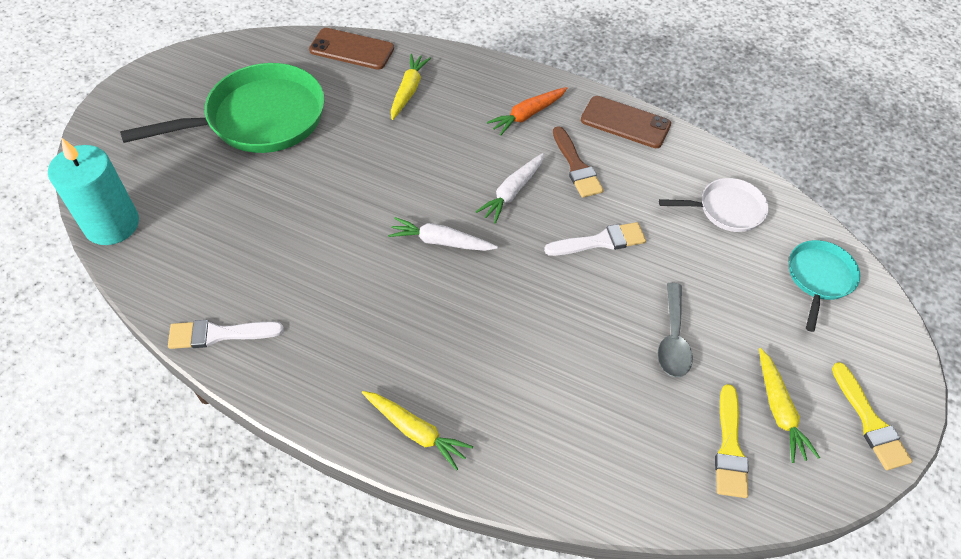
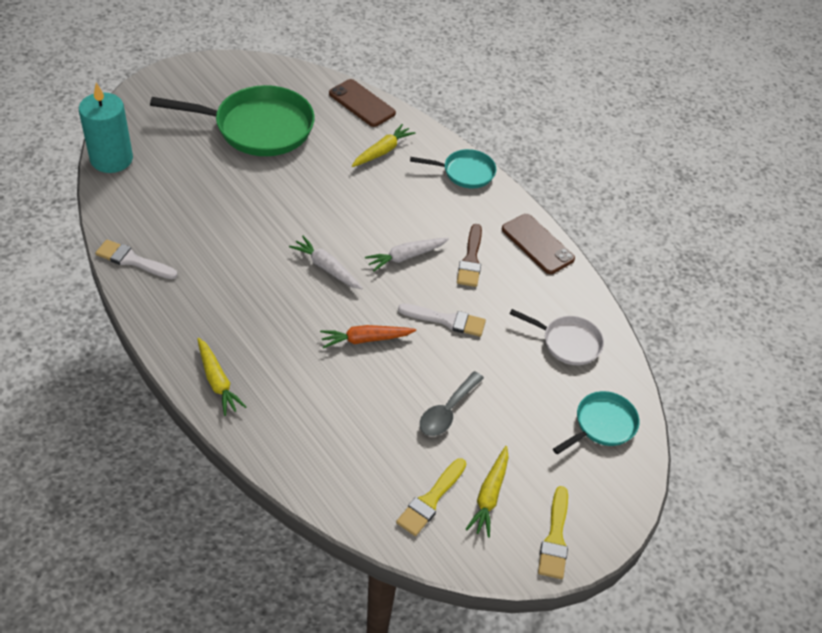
camera: 25 degrees right, 5 degrees down
orange carrot [487,87,567,136] -> orange carrot moved to [320,325,416,348]
none -> turquoise pan [410,149,497,188]

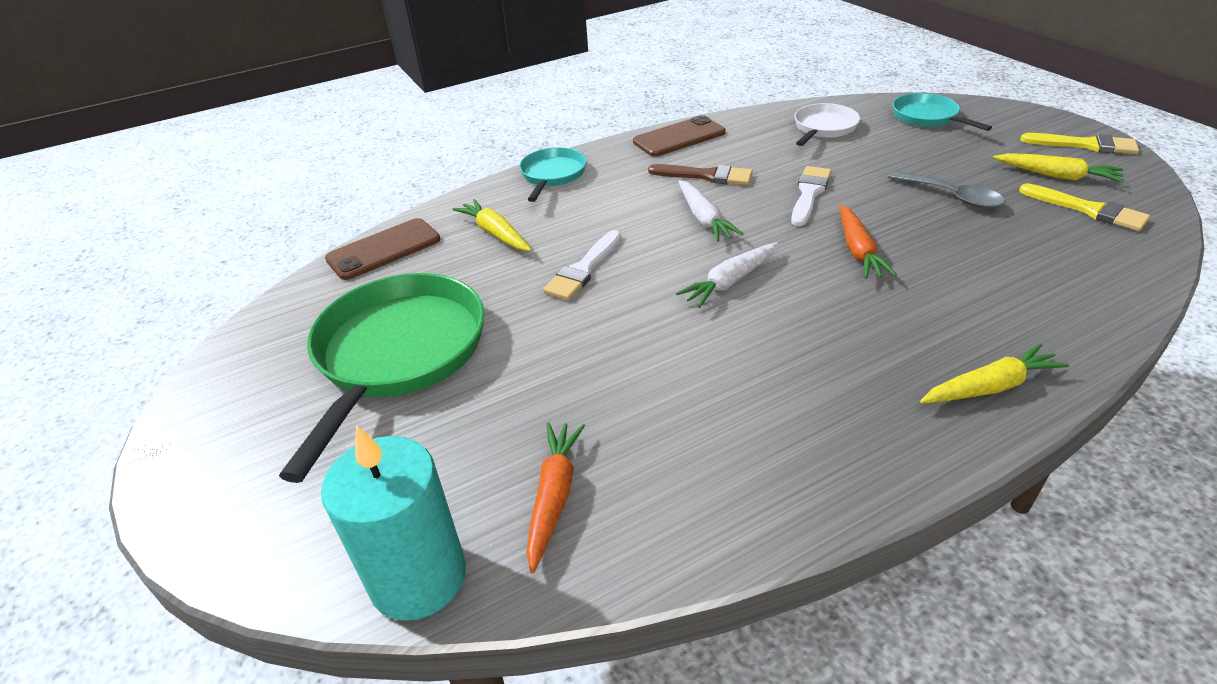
camera: 75 degrees left, 10 degrees down
white brush [95,240,178,279] -> white brush moved to [543,230,621,300]
none -> orange carrot [526,422,585,573]

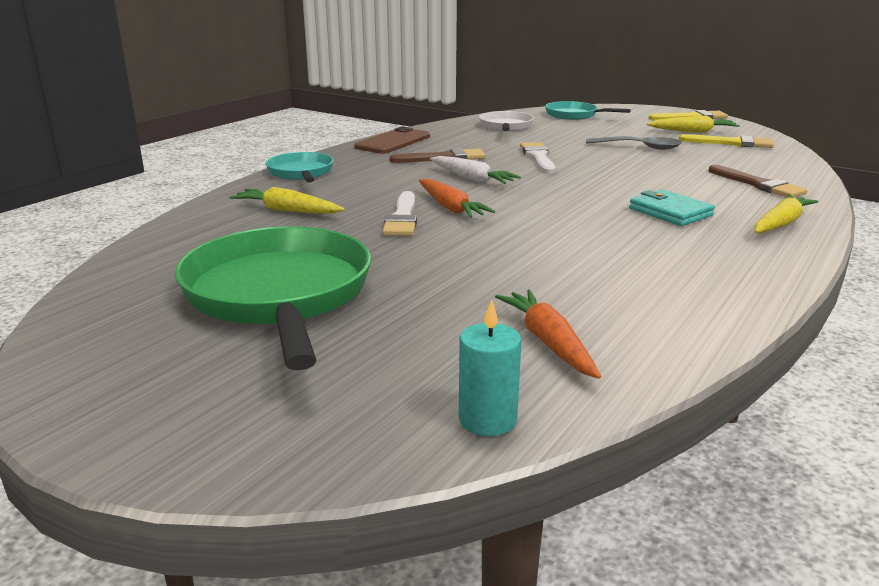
camera: 30 degrees left, 15 degrees down
turquoise candle [321,425,466,621] -> turquoise candle [459,300,522,436], size x0.55
brown phone [325,218,440,280] -> none
white carrot [676,242,778,308] -> none
orange carrot [840,205,897,279] -> orange carrot moved to [419,179,495,218]
none -> turquoise wallet [629,189,715,226]
none -> brown brush [708,165,807,197]

